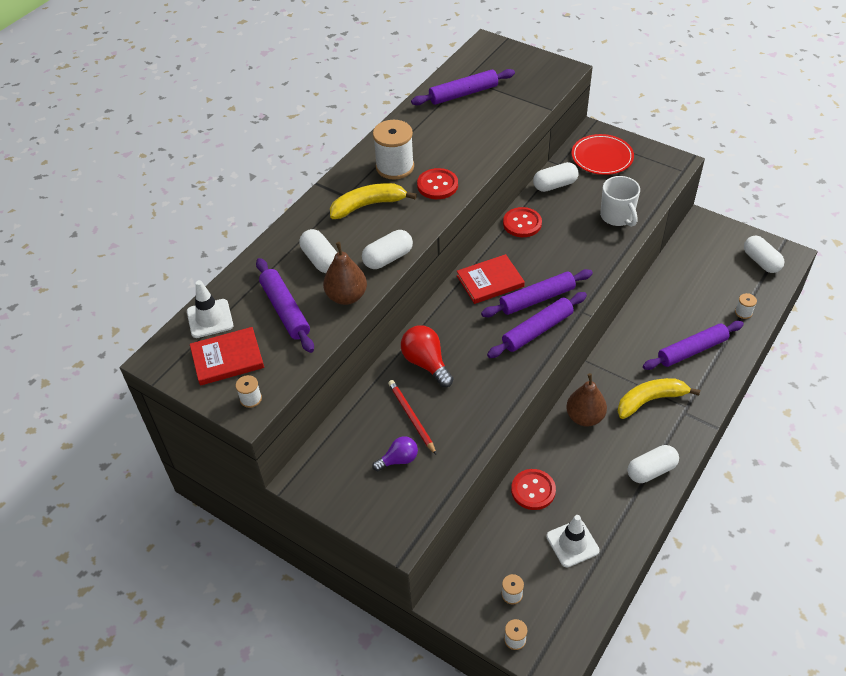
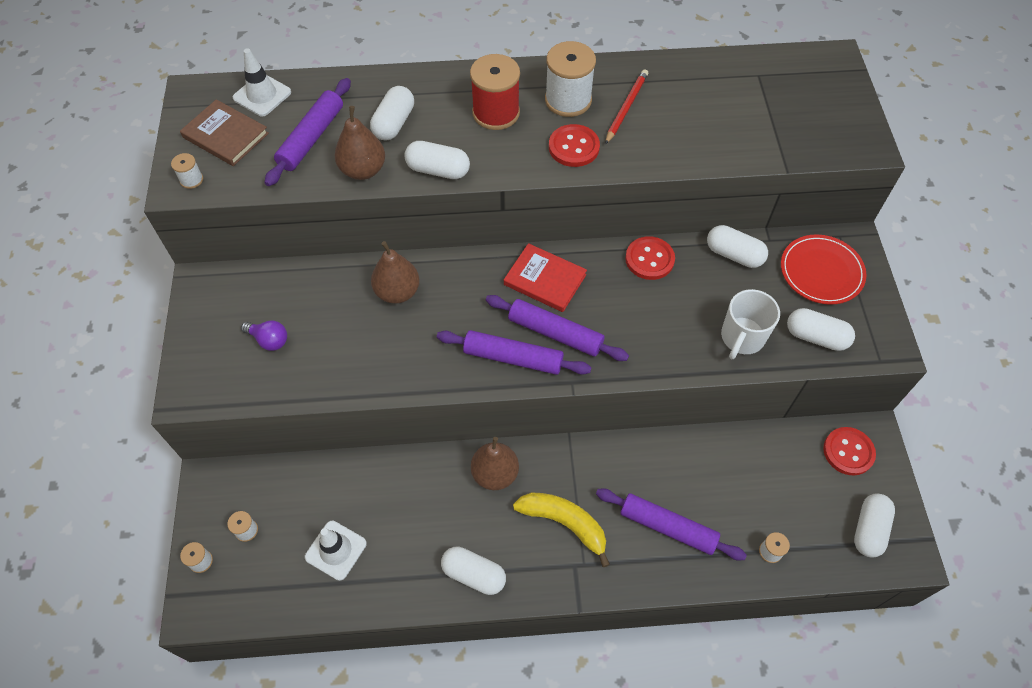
camera: 50 degrees right, 10 degrees up
red book [190,327,264,386] -> brown book [180,99,269,166]
yellow banana [330,183,417,219] -> red spool [470,54,520,130]
red pencil [388,380,436,454] -> red pencil moved to [605,69,648,144]
red light bulb [401,325,453,387] -> brown pear [371,241,420,304]
purple rolling pin [411,69,515,105] -> none
red button [511,469,556,510] -> red button moved to [823,427,876,475]
none -> white capsule [787,308,855,351]

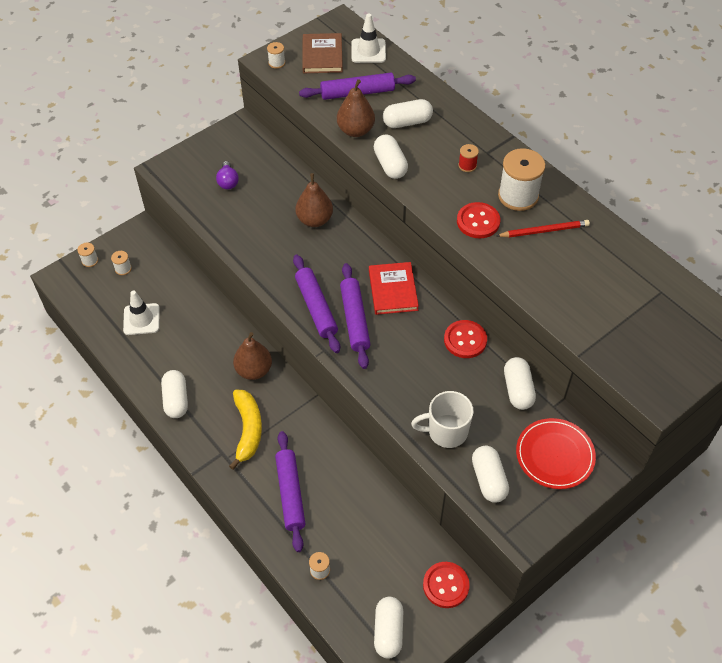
camera: 55 degrees right, 5 degrees down
red spool [470,54,520,130] -> red spool [458,144,479,172], size x0.46
white capsule [854,494,895,557] -> white capsule turned 75 degrees counterclockwise [374,597,403,659]

